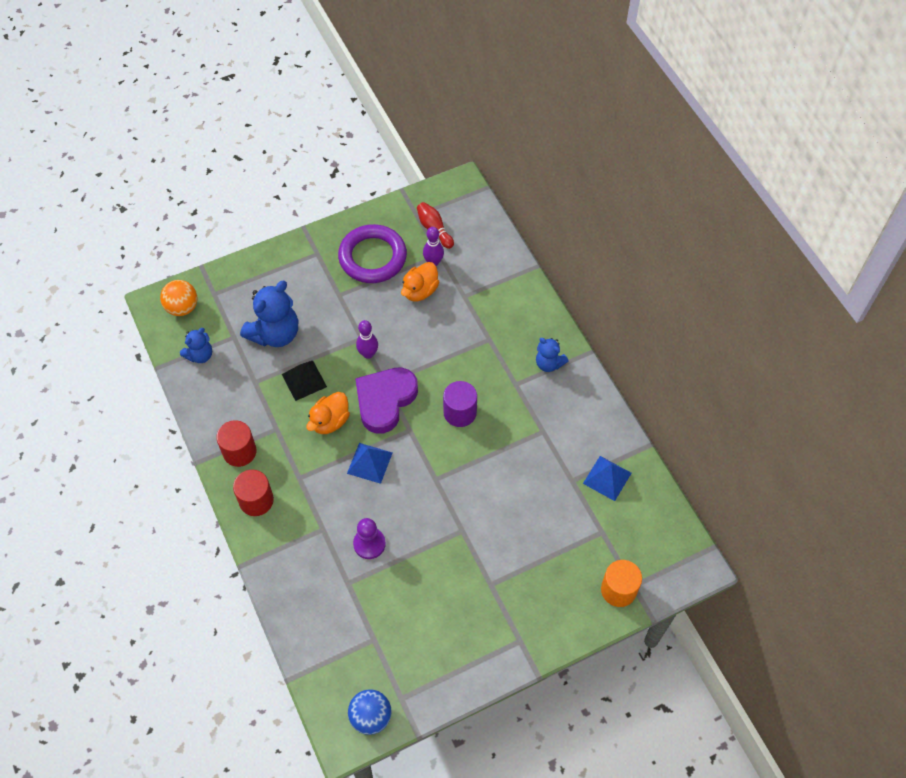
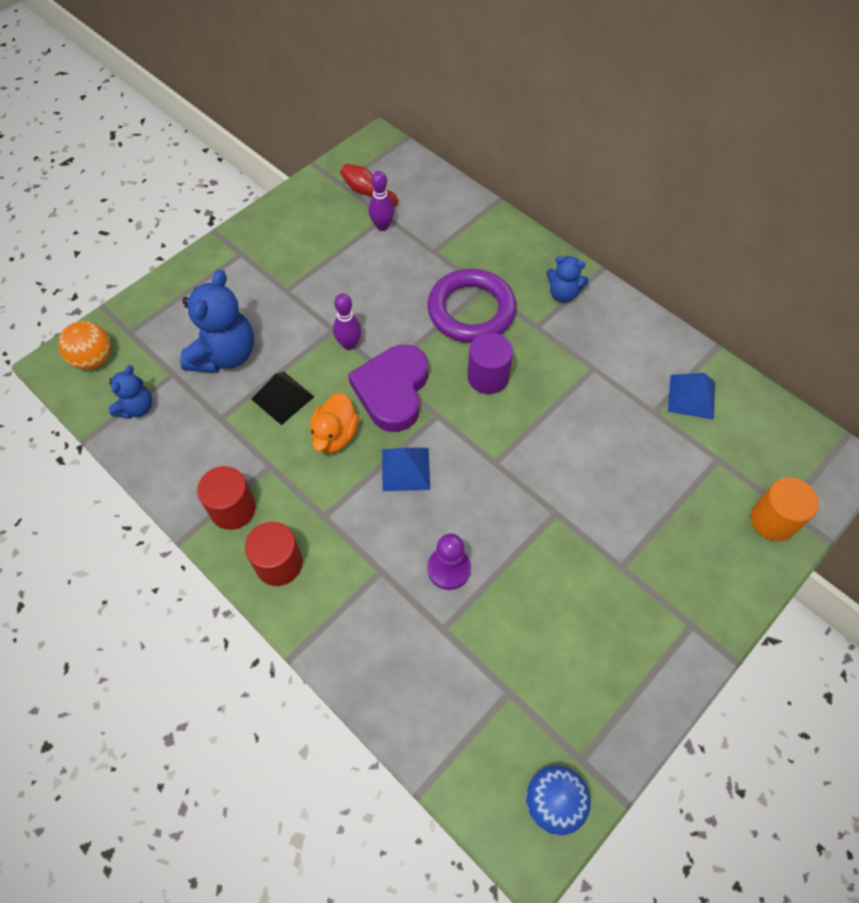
camera: 20 degrees left, 0 degrees up
purple ring [338,224,407,283] -> purple ring moved to [427,269,517,343]
orange duck [401,262,439,301] -> none

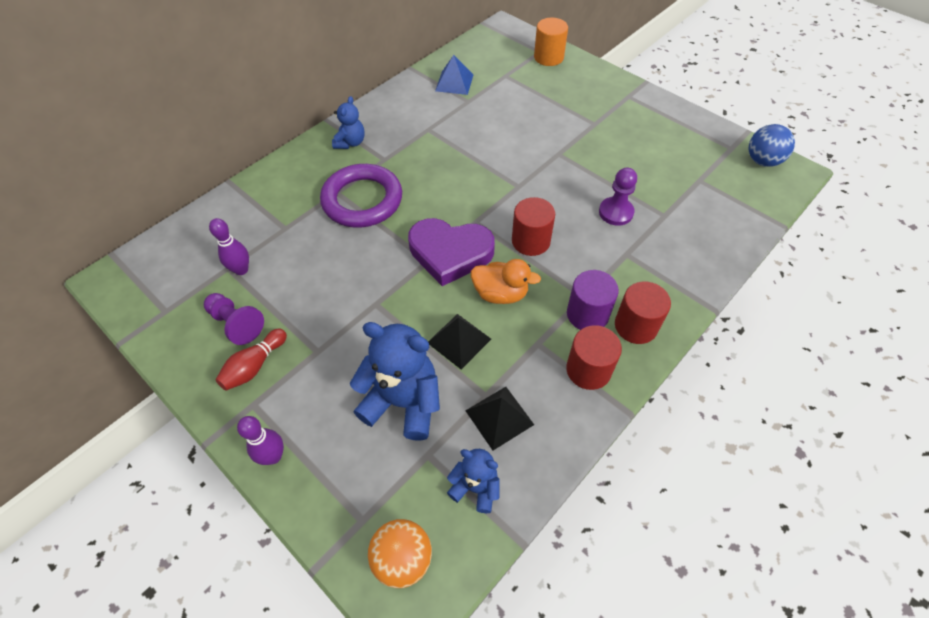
camera: 90 degrees left, 5 degrees down
purple bowling pin [333,293,362,350] -> purple bowling pin moved to [237,416,284,465]
red bowling pin [340,164,398,207] -> red bowling pin moved to [215,329,287,391]
blue pyramid [382,448,430,491] -> red cylinder [512,197,555,256]
purple cylinder [467,333,513,394] -> purple cylinder moved to [567,270,619,330]
none -> purple pawn [204,293,264,345]
none -> black pyramid [465,387,534,451]

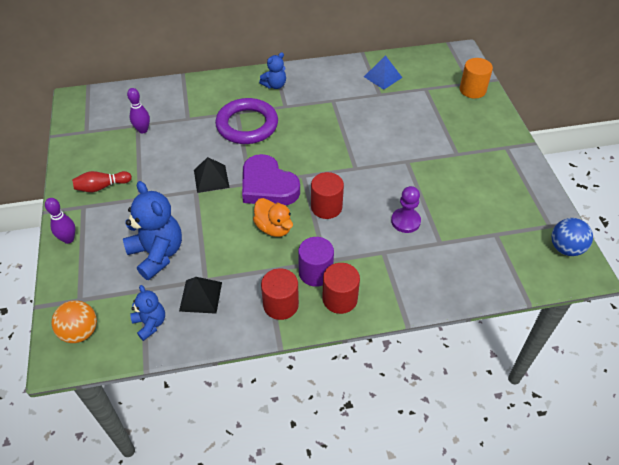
camera: 35 degrees right, 5 degrees down
purple pawn [204,293,264,345] -> none
black pyramid [428,314,491,369] -> black pyramid moved to [194,157,230,193]

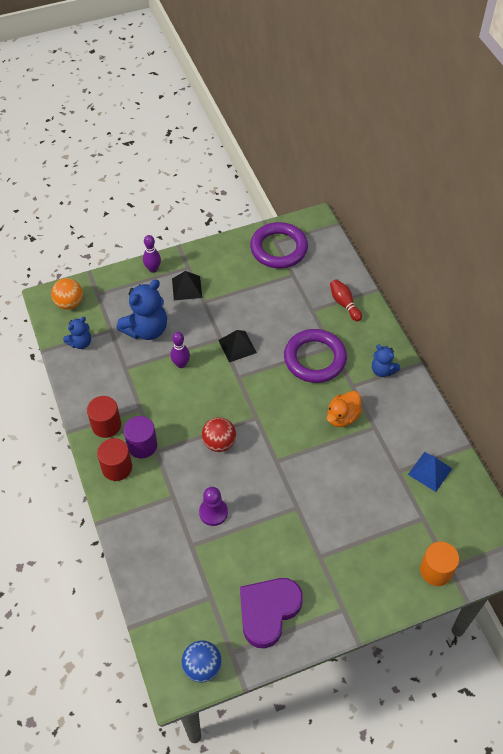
camera: 80 degrees right, 5 degrees up
red bowling pin [72,171,132,192] -> red bowling pin moved to [330,279,362,321]
purple bowling pin [127,88,150,134] -> purple bowling pin moved to [170,332,190,368]
black pyramid [179,277,222,314] -> black pyramid moved to [172,271,202,300]
purple heart [242,154,300,205] -> purple heart moved to [240,578,303,648]
orange duck [253,198,293,237] -> orange duck moved to [327,391,362,427]
red cylinder [311,172,344,219] -> red ball [202,417,236,452]
none -> purple ring [250,222,308,268]

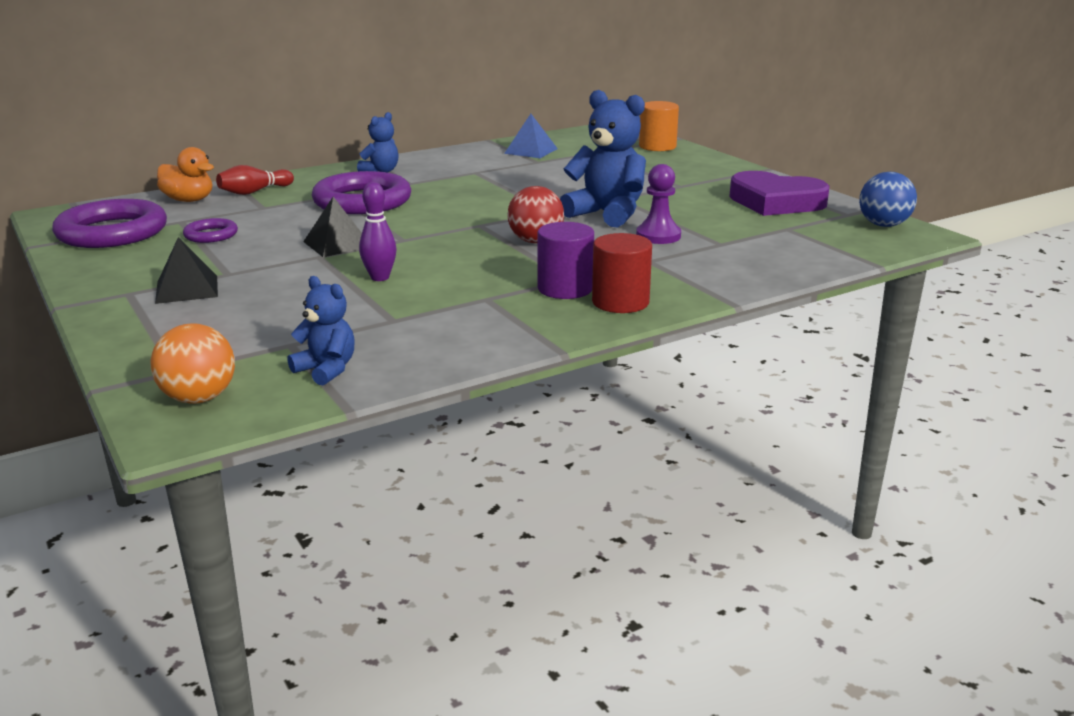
camera: 100 degrees left, 30 degrees down
red cylinder [87,396,121,438] -> none
blue teddy bear [116,279,167,340] -> blue teddy bear moved to [560,90,646,228]
purple bowling pin [143,235,161,273] -> none
orange duck [327,391,362,427] -> orange duck moved to [157,147,214,202]
none -> purple ring [183,218,238,243]

